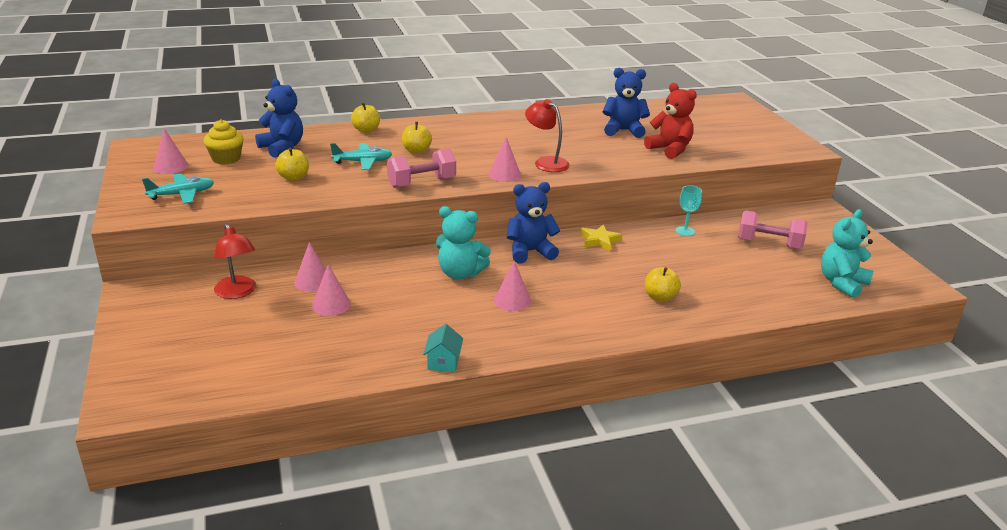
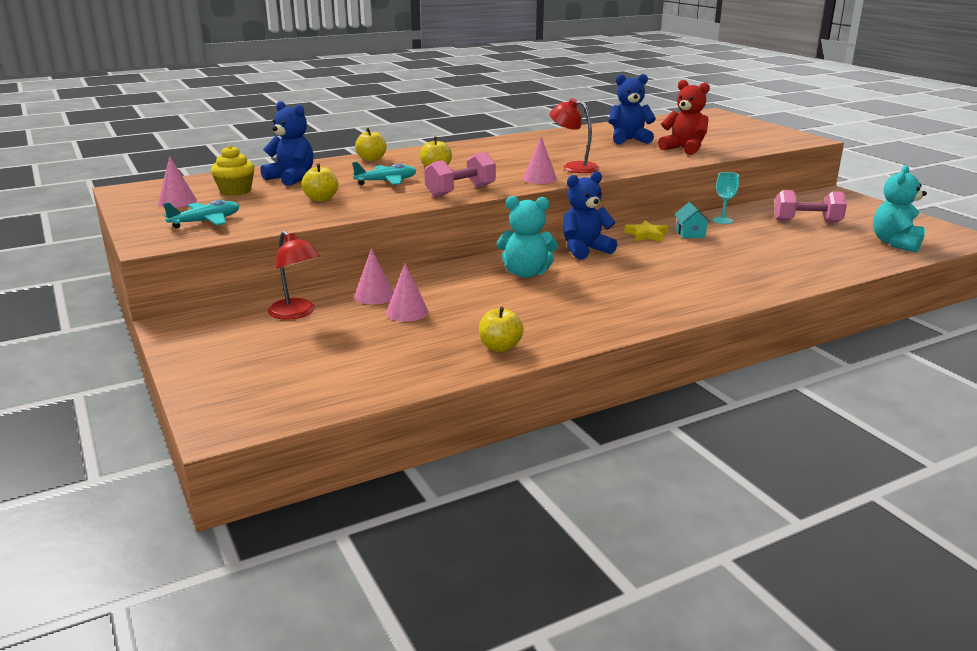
camera: 10 degrees left, 5 degrees down
turquoise house [423,324,463,372] -> turquoise house moved to [674,202,711,238]
pink cone [494,261,531,311] -> none
yellow apple [645,267,681,302] -> yellow apple moved to [479,307,524,352]

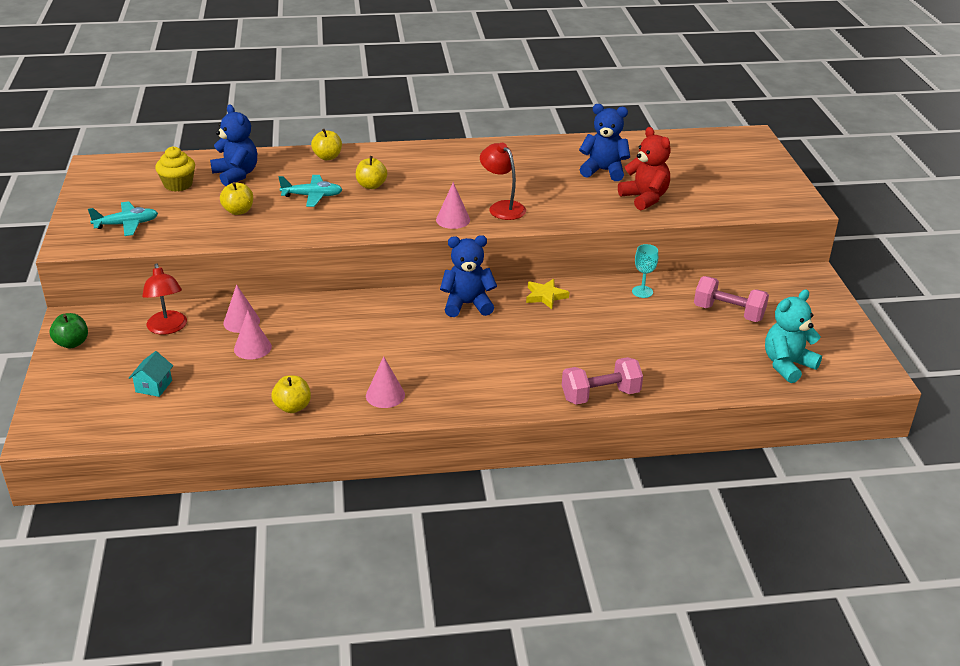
camera: 20 degrees right, 10 degrees up
pink cone [158,156,197,208] -> pink cone moved to [366,356,405,408]
pink dumbbell [424,152,496,197] -> pink dumbbell moved to [562,357,643,404]
turquoise teddy bear [497,196,558,278] -> none
turquoise house [674,202,711,238] -> turquoise house moved to [129,351,173,397]
none -> green apple [50,313,88,349]

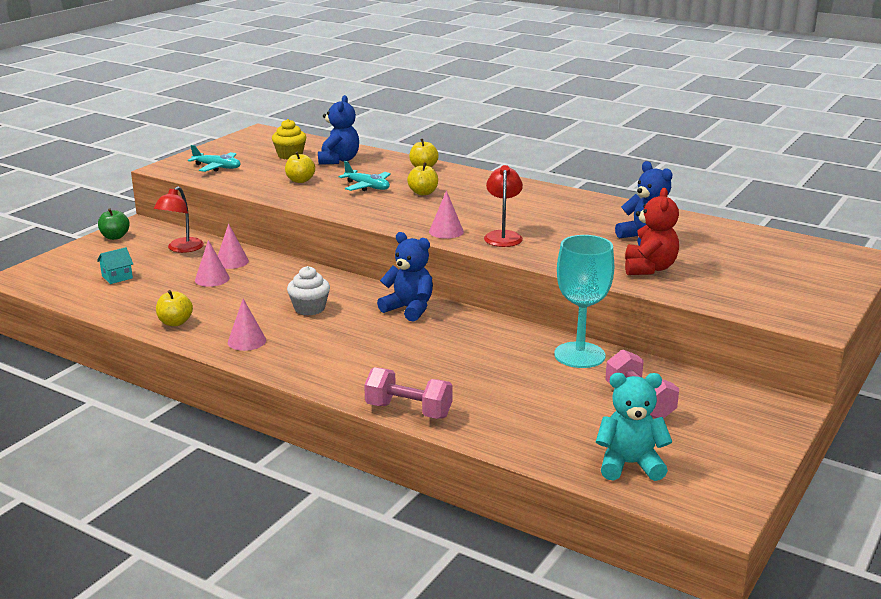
camera: 40 degrees right, 10 degrees down
yellow star [526,279,569,309] -> none
turquoise goblet [632,244,658,298] -> turquoise goblet [554,235,614,368], size x2.12
none -> white cupcake [287,266,330,315]

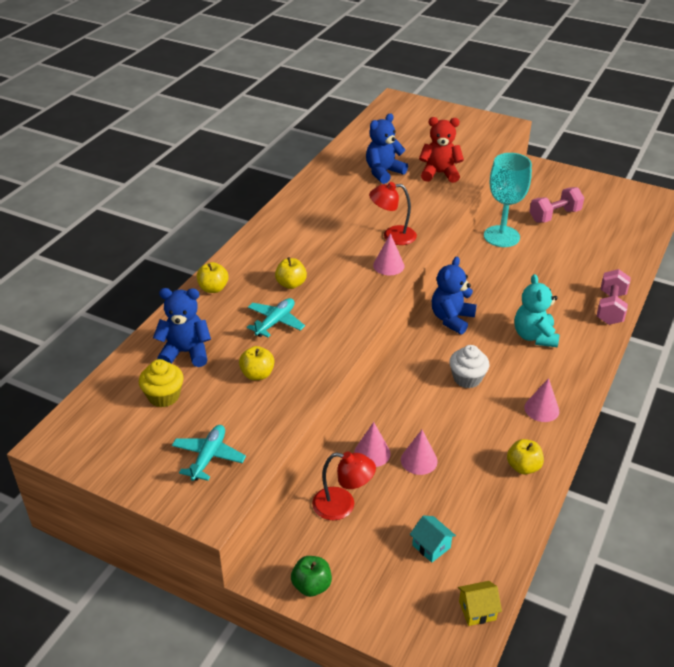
camera: 95 degrees left, 15 degrees up
turquoise teddy bear [596,373,672,481] -> turquoise teddy bear moved to [514,274,559,347]
none -> yellow house [458,581,502,626]

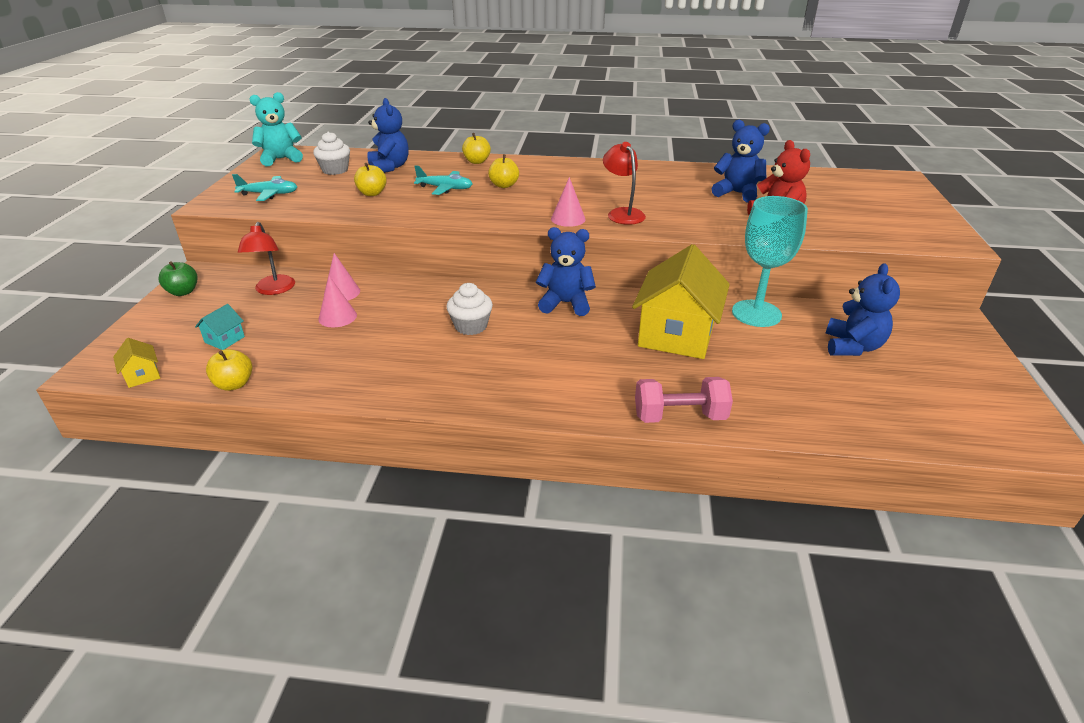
camera: 70 degrees right, 5 degrees down
yellow cupcake [139,359,184,407] -> white cupcake [313,131,350,175]
yellow apple [507,439,544,475] -> yellow apple moved to [206,349,252,391]
turquoise teddy bear [514,274,559,347] -> turquoise teddy bear moved to [250,92,303,166]
pink cone [524,378,559,422] -> none
pink dumbbell [529,187,584,223] -> blue teddy bear [826,263,900,356]
none -> yellow house [632,244,730,359]

